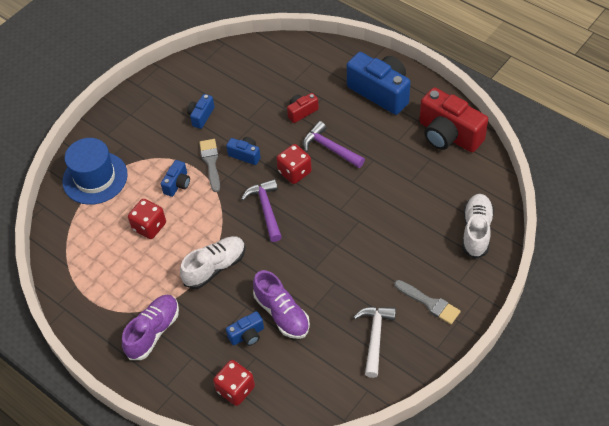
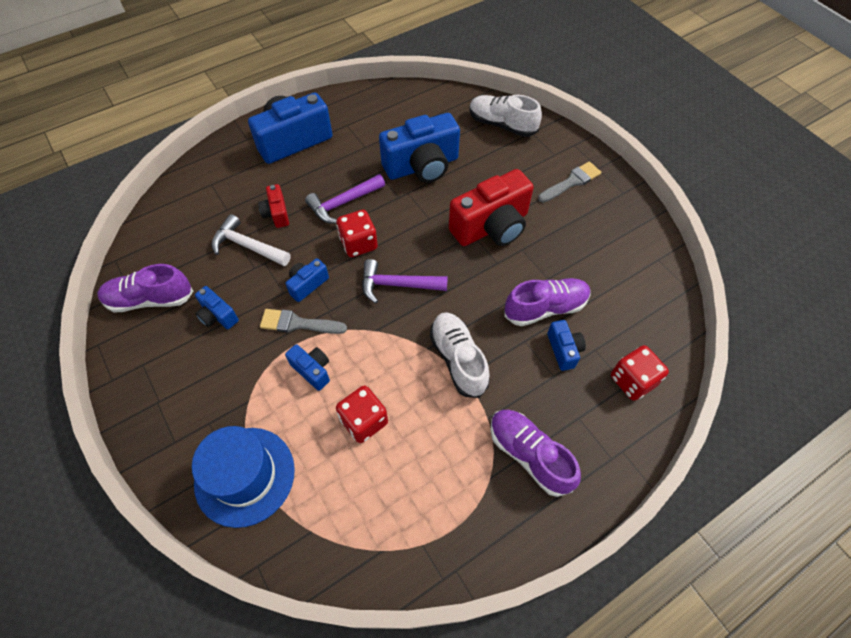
camera: 75 degrees left, 5 degrees up
white hammer [354,307,396,378] -> white hammer moved to [211,214,291,266]
red camera [419,87,488,152] -> red camera moved to [449,169,534,246]
none -> purple shoe [97,264,193,312]
none -> blue camera [379,113,460,183]

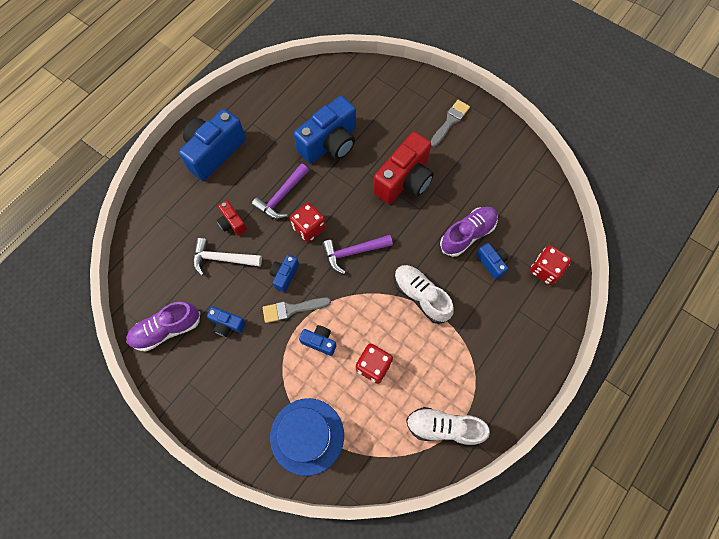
camera: 20 degrees left, 10 degrees up
white shoe [469,95,542,137] -> white shoe moved to [406,407,490,446]
purple shoe [490,410,581,497] -> none

